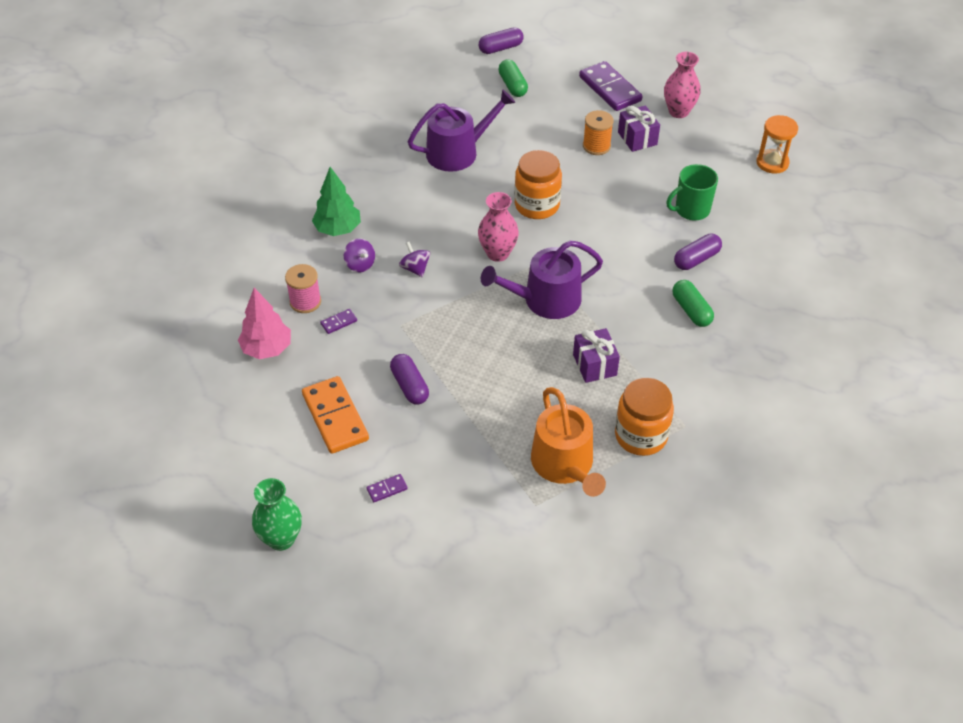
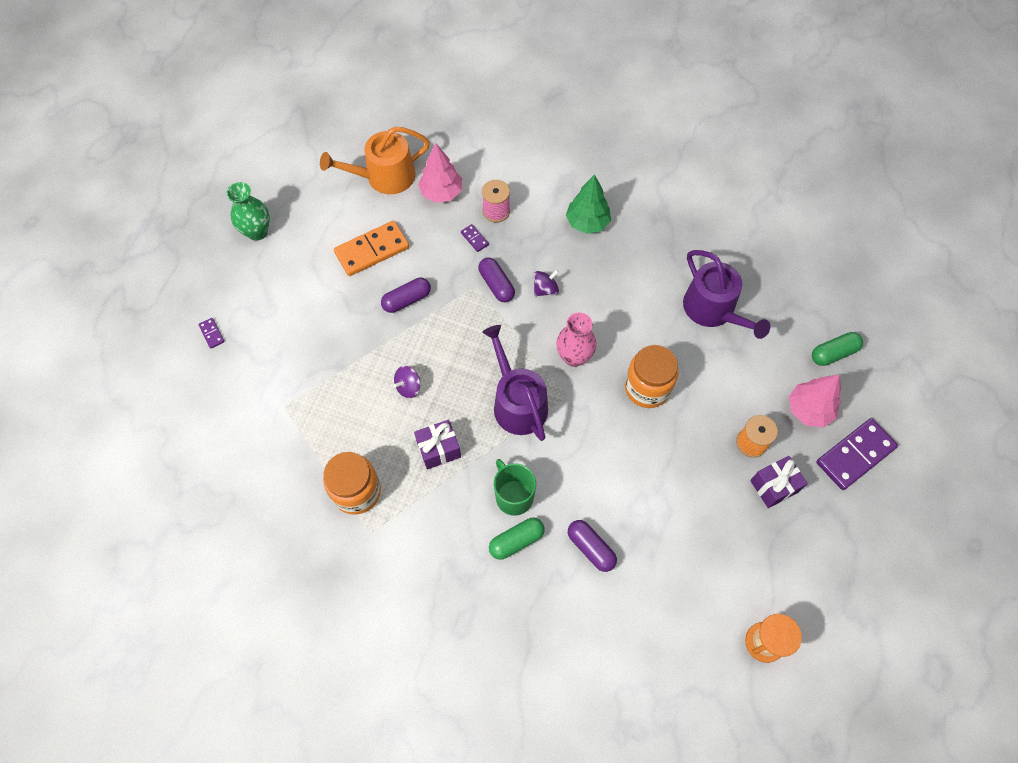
camera: 85 degrees right, 15 degrees up
purple spinning top [344,238,375,273] -> purple spinning top moved to [393,366,420,398]
purple domino [366,474,408,502] -> purple domino moved to [198,318,224,349]
purple capsule [479,27,524,54] -> purple capsule moved to [478,257,515,302]
orange watering can [531,387,606,497] -> orange watering can moved to [320,126,430,194]
pink vase [664,52,701,118] -> none
green mug [666,164,718,220] -> green mug moved to [494,459,536,516]
none -> pink tree [789,375,841,427]

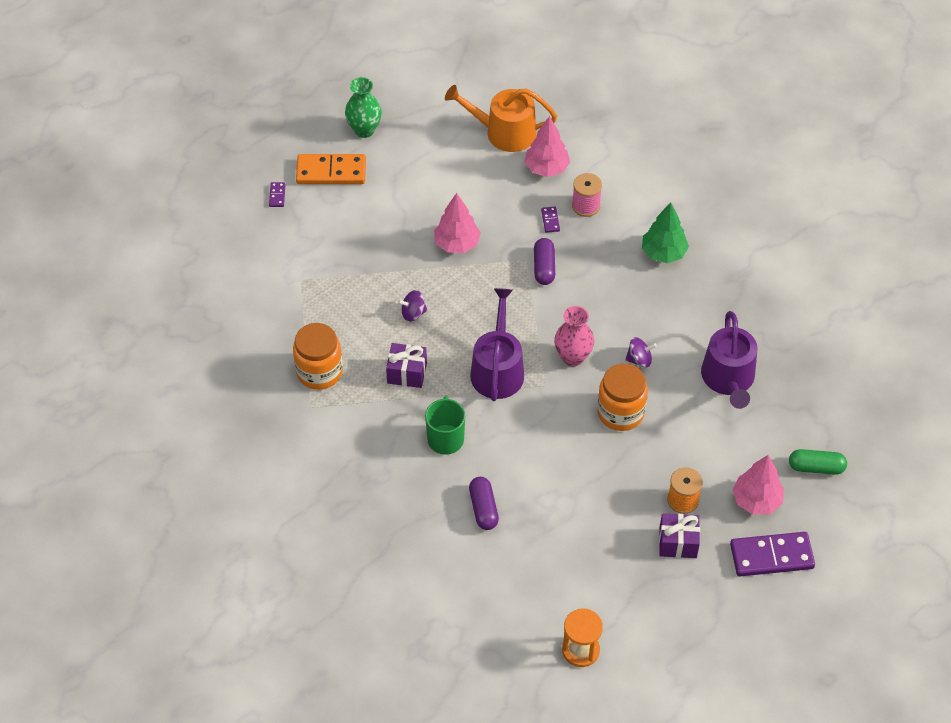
camera: 30 degrees right, 10 degrees down
orange domino [334,221,409,276] -> orange domino moved to [296,154,366,184]
purple capsule [381,278,431,313] -> pink tree [434,193,481,253]
green capsule [489,518,545,560] -> none
purple spinning top [534,269,559,296] -> purple spinning top moved to [625,337,657,368]

